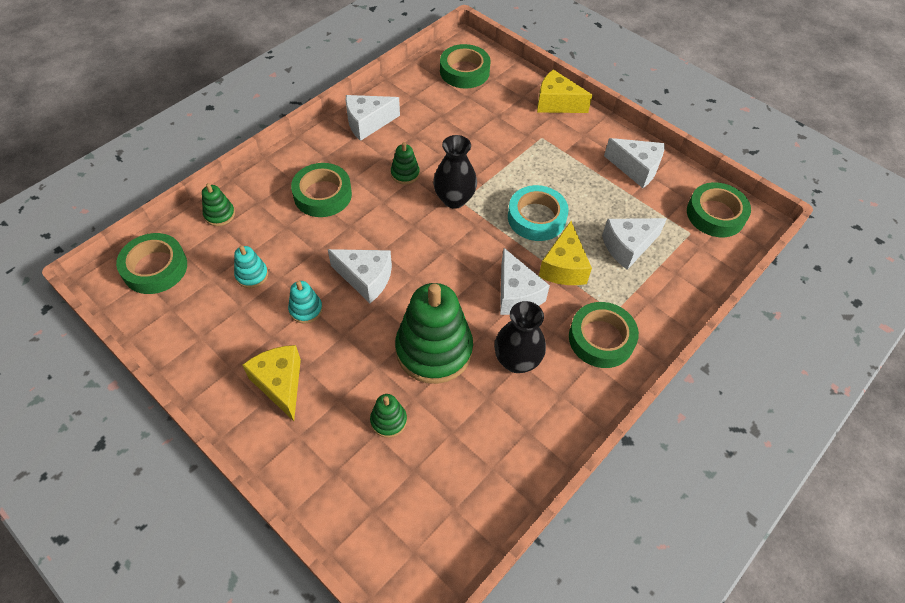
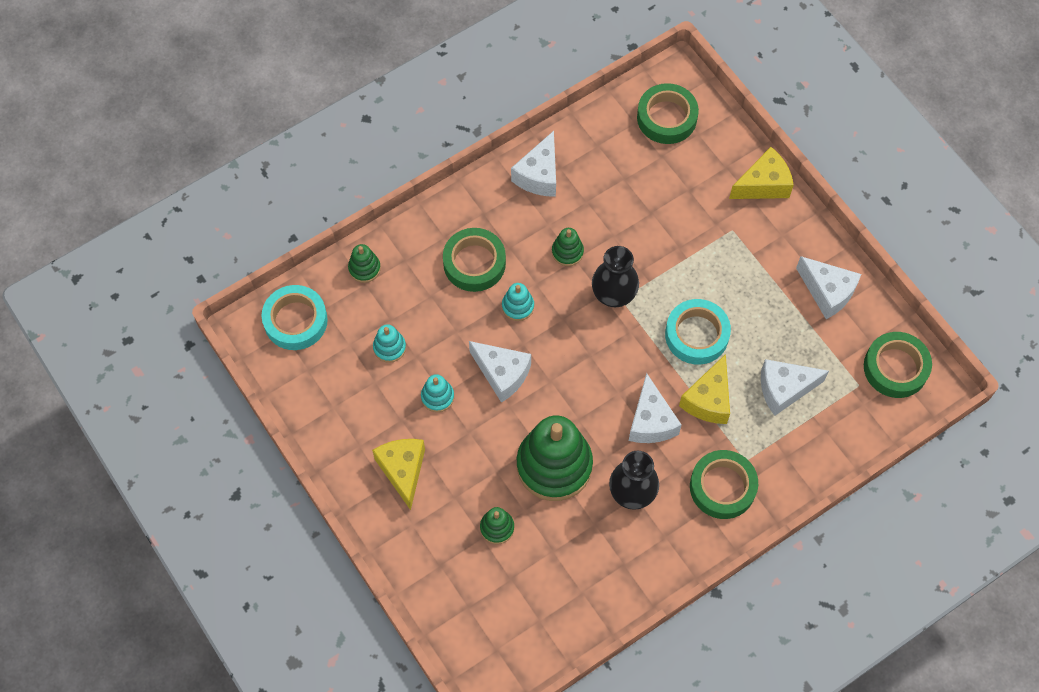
camera: 15 degrees right, 10 degrees up
green tape [116,233,187,294] -> turquoise tape [262,285,328,350]
white cheese [346,95,400,141] -> white cheese turned 60 degrees counterclockwise [511,131,556,197]
yellow cheese [537,70,592,113] -> yellow cheese turned 120 degrees clockwise [729,147,794,199]
none -> turquoise stacking toy [502,283,534,321]

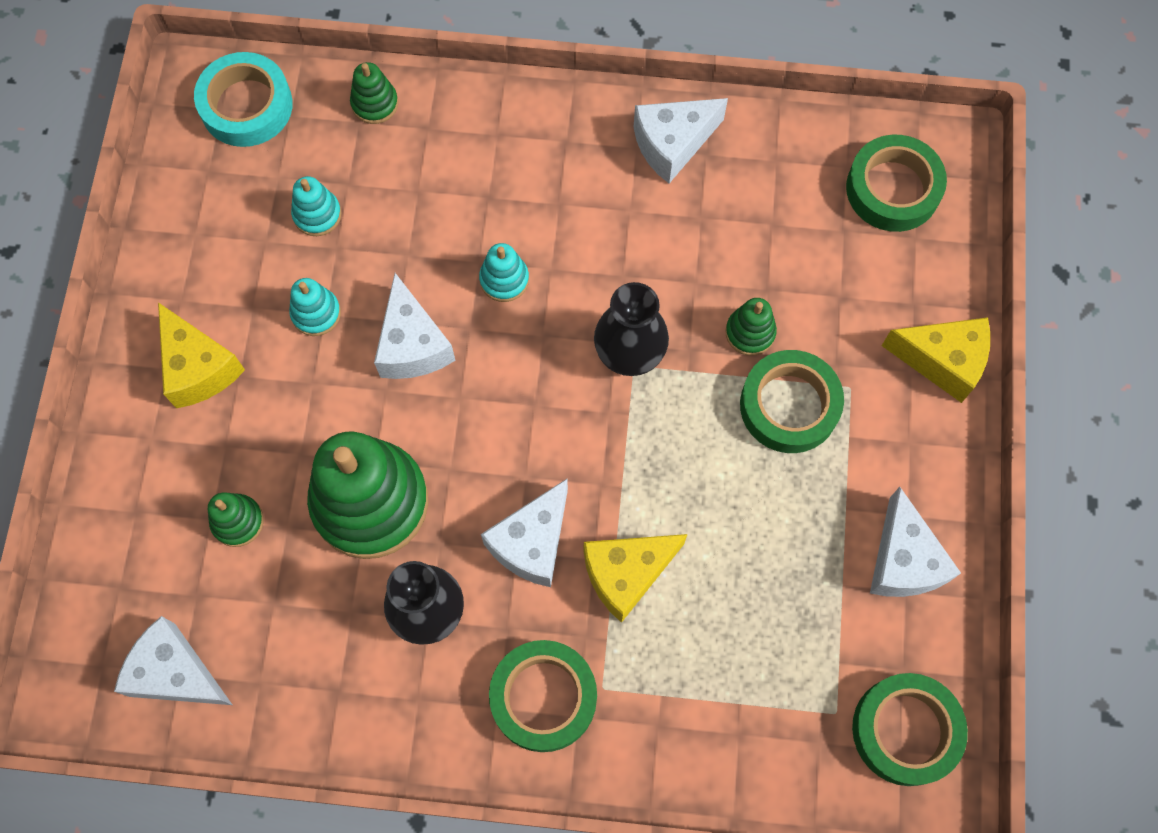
camera: 40 degrees right, 5 degrees up
yellow cheese [372,439,425,510] -> yellow cheese turned 120 degrees clockwise [158,302,245,408]
green tape [443,228,506,292] -> green tape moved to [740,350,844,453]
green stacking toy [552,228,584,266] -> green stacking toy moved to [725,298,777,356]
turquoise tape [665,299,731,365] -> none
white cheese [761,359,829,416] -> white cheese moved to [114,616,232,705]

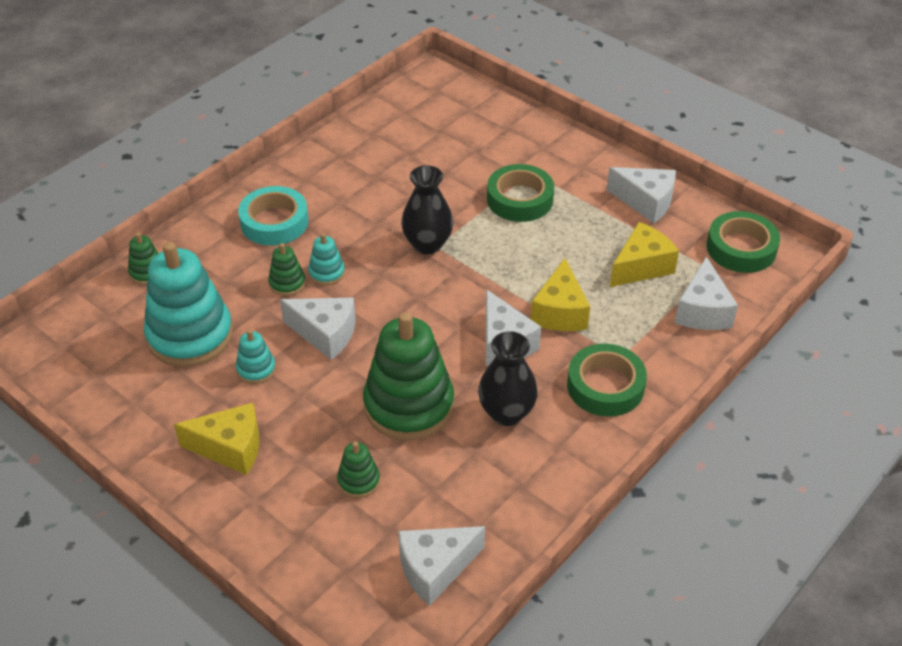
camera: 55 degrees left, 25 degrees down
turquoise tape [194,52,293,147] -> turquoise tape moved to [238,186,309,246]
turquoise stacking toy [291,176,341,236] -> turquoise stacking toy [144,242,233,367], size x2.25
white cheese [634,98,728,183] -> white cheese moved to [675,256,738,330]
green stacking toy [725,298,777,356] -> green stacking toy moved to [268,243,306,296]
green tape [846,135,947,232] -> none
yellow cheese [882,317,990,403] -> yellow cheese moved to [610,222,679,287]

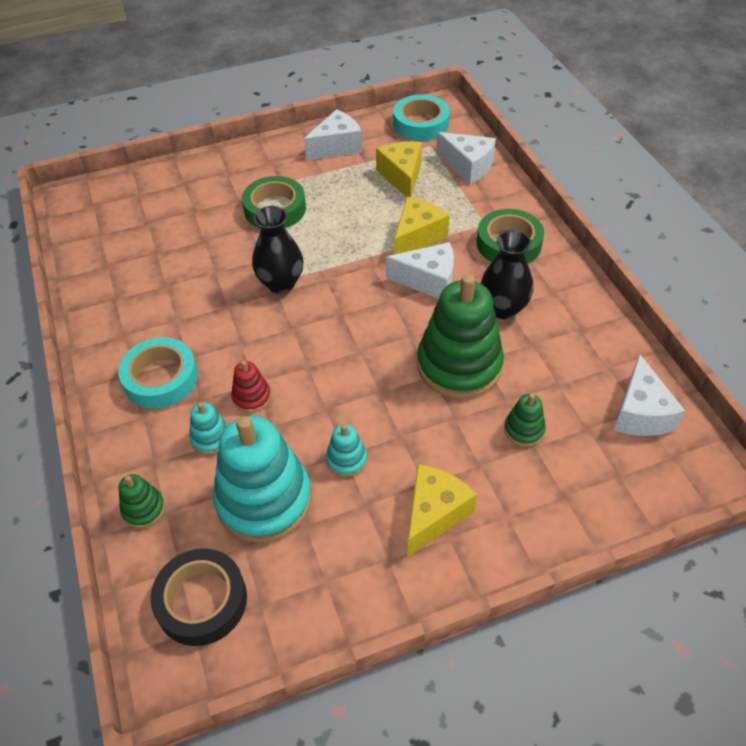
camera: 60 degrees left, 5 degrees up
green stacking toy [268,243,306,296] -> red stacking toy [231,360,271,413]
white cheese [280,298,356,360] -> none
turquoise stacking toy [308,233,345,286] -> turquoise stacking toy moved to [189,402,228,455]
yellow cheese [530,258,590,331] -> yellow cheese turned 90 degrees counterclockwise [394,197,449,255]
green tape [707,211,780,273] -> turquoise tape [393,94,450,141]
none -> black tape [150,548,247,646]

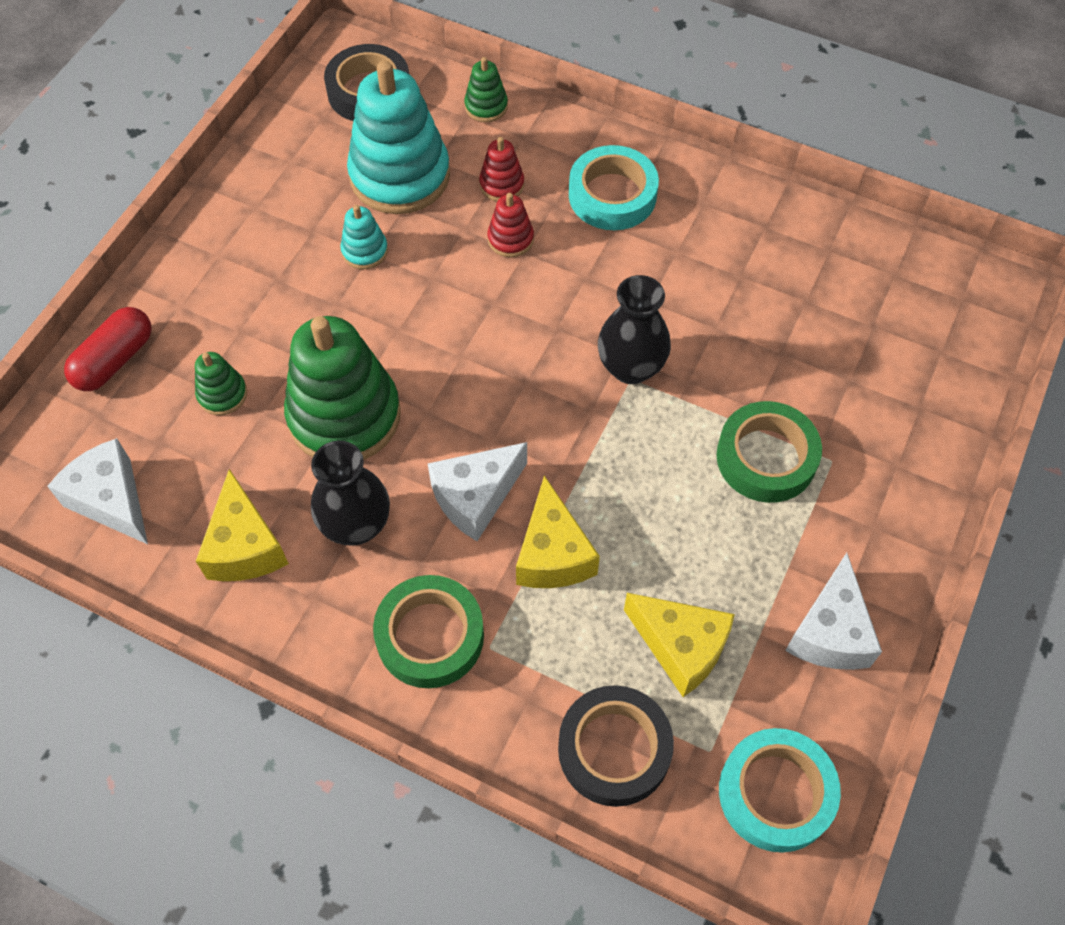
camera: 135 degrees right, 10 degrees up
turquoise stacking toy [189,402,228,455] -> red stacking toy [479,137,524,201]
yellow cheese [407,464,477,557] -> yellow cheese moved to [196,469,289,581]
white cheese [436,132,496,184] -> black tape [558,685,674,807]
none -> red capsule [64,307,152,391]

